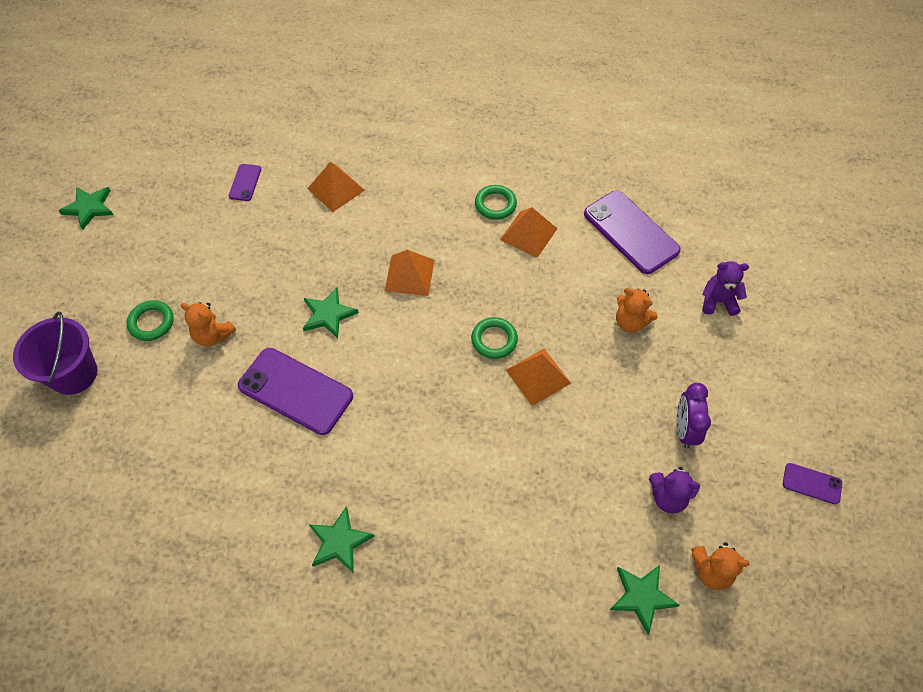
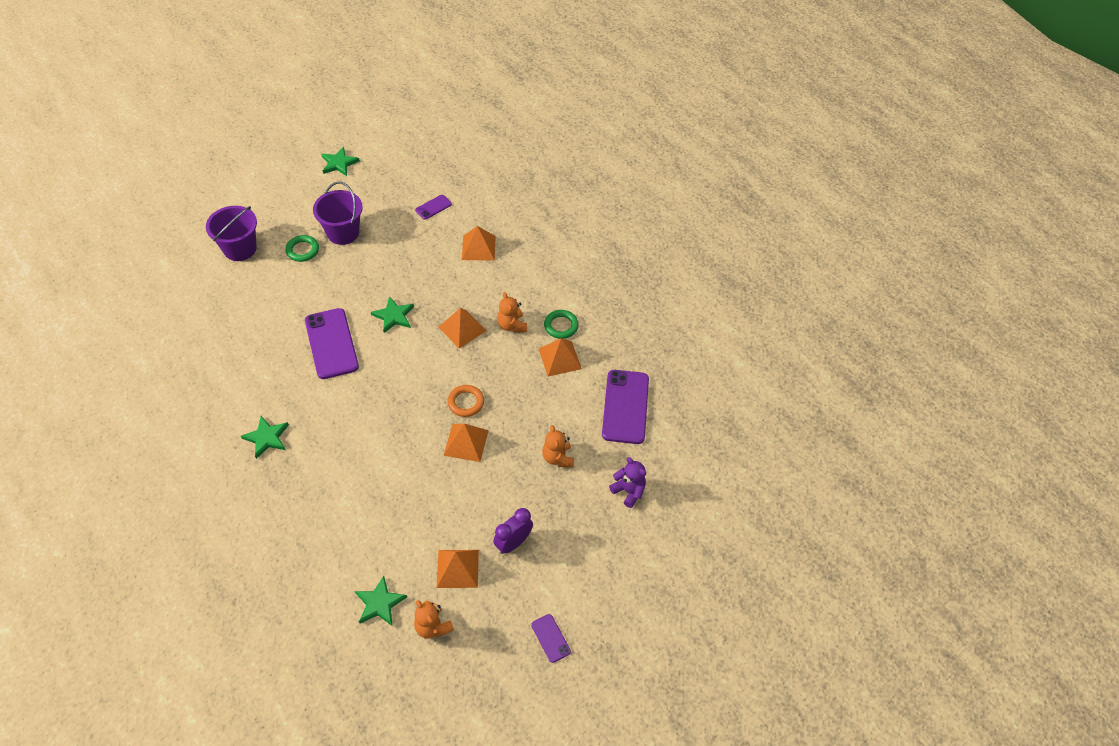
camera: 40 degrees right, 5 degrees down
orange teddy bear [181,302,236,346] -> orange teddy bear moved to [497,292,527,333]
green ring [471,317,518,359] -> orange ring [448,385,484,417]
purple teddy bear [649,467,700,513] -> orange pyramid [437,550,479,588]
none -> purple bucket [313,182,363,245]

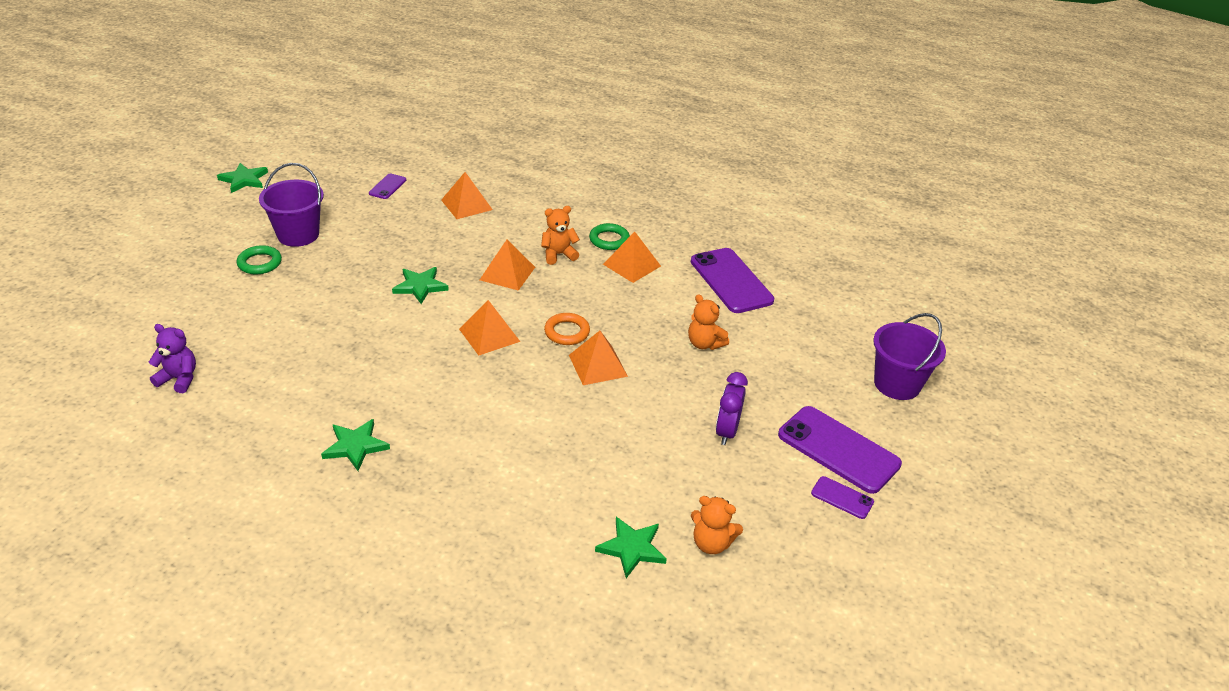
camera: 30 degrees left, 15 degrees down
purple bucket [206,206,257,261] -> purple bucket moved to [873,313,946,400]
purple phone [305,308,359,379] -> purple phone moved to [778,406,902,494]
orange pyramid [437,550,479,588] -> orange pyramid moved to [459,300,520,356]
orange teddy bear [497,292,527,333] -> orange teddy bear turned 120 degrees clockwise [541,206,580,265]
purple teddy bear [609,457,646,508] -> purple teddy bear moved to [148,324,196,393]

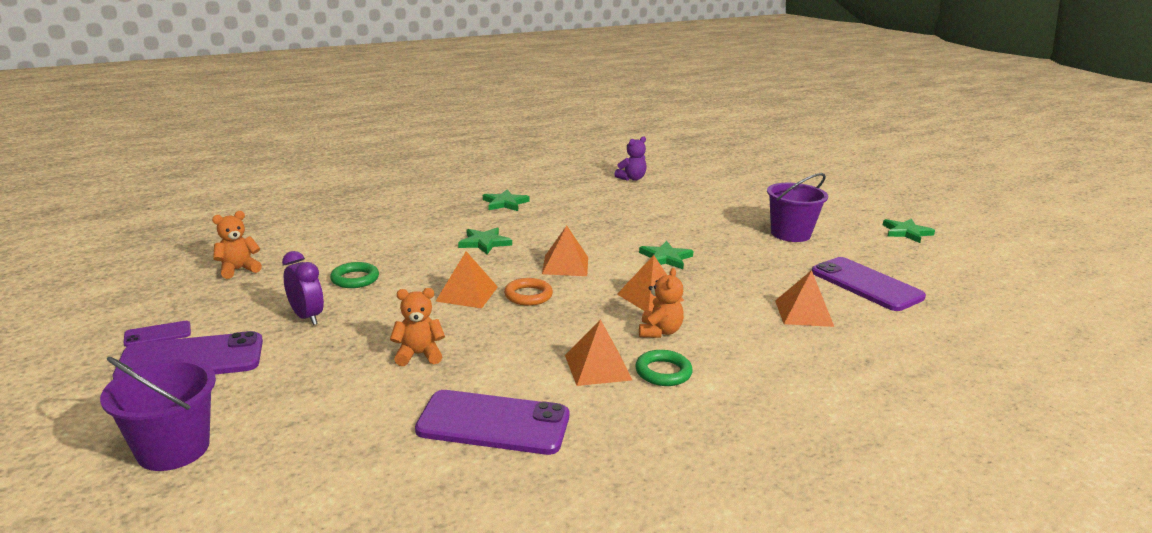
camera: 125 degrees right, 15 degrees down
green ring [237,245,282,274] -> green ring moved to [330,262,379,288]
purple phone [369,173,406,199] -> purple phone [812,257,926,311], size x2.09
green star [595,517,667,578] -> green star moved to [458,228,512,254]

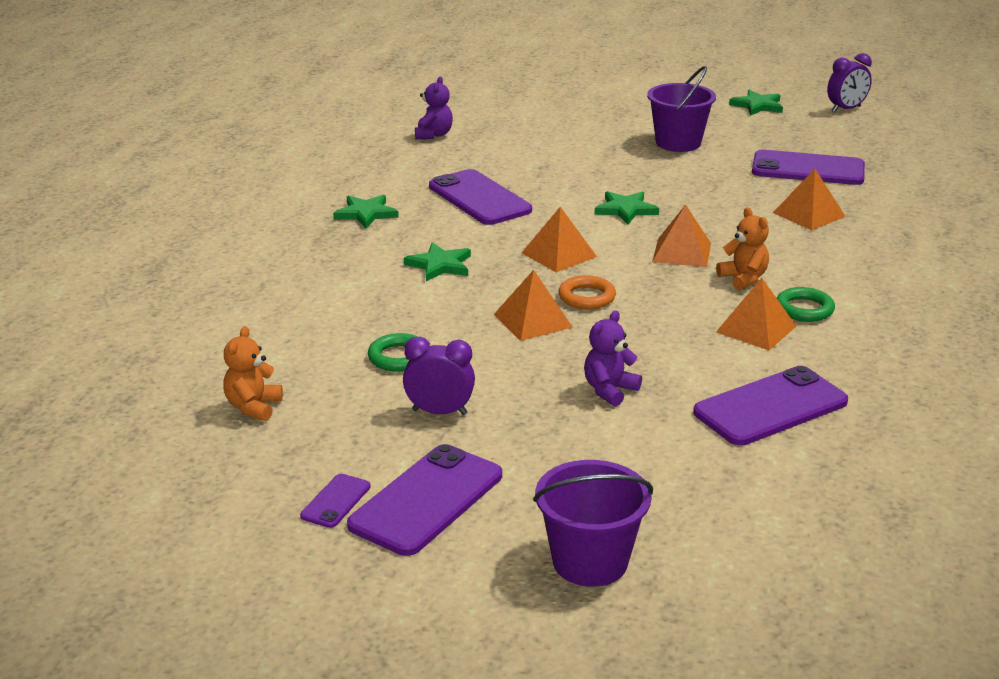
camera: 40 degrees left, 5 degrees up
orange teddy bear [390,288,445,366] -> purple teddy bear [584,311,642,407]
none -> purple phone [429,169,532,225]
none -> purple clock [827,53,872,112]

